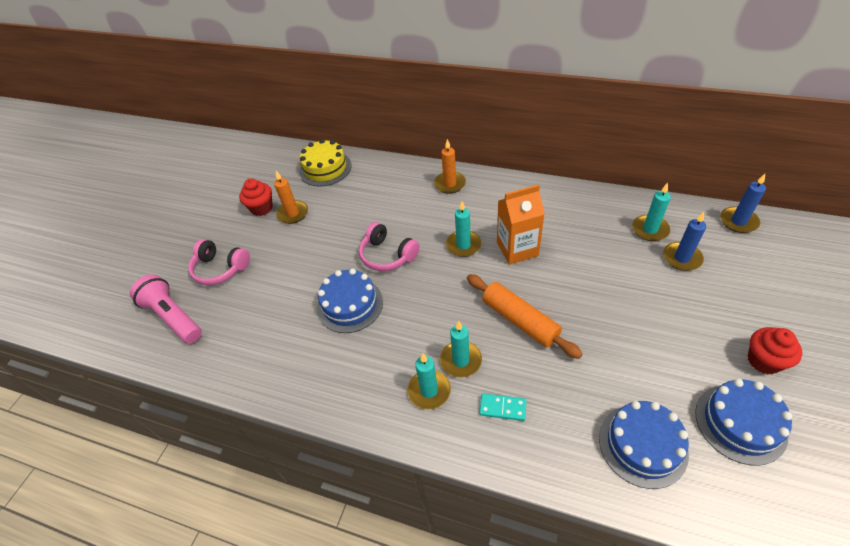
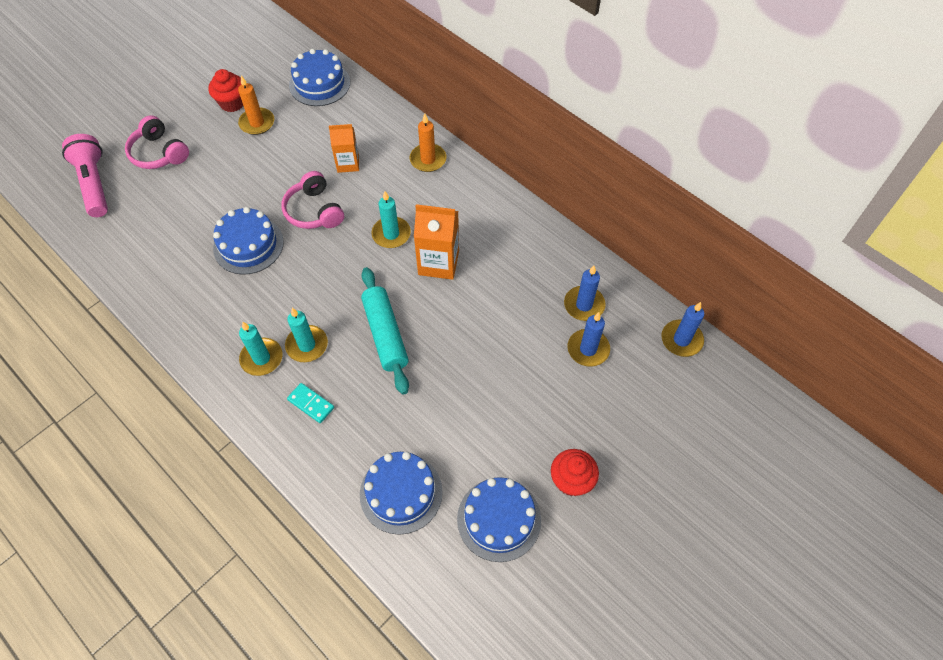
camera: 20 degrees right, 10 degrees up
yellow cake [299,139,352,186] -> blue cake [289,49,350,106]
orange rolling pin [467,274,582,359] -> turquoise rolling pin [361,267,409,395]
turquoise candle [632,183,671,241] -> blue candle [564,266,606,321]
none -> orange carton [329,124,359,173]

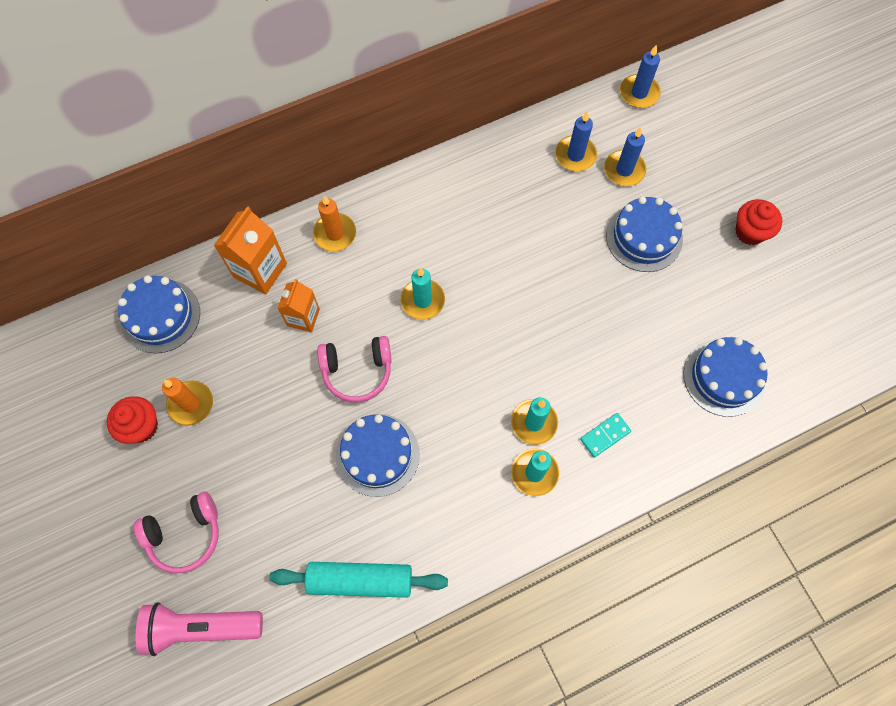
camera: 70 degrees left, 10 degrees up
turquoise rolling pin [361,267,409,395] -> turquoise rolling pin moved to [269,562,448,598]
orange carton [414,204,459,280] -> orange carton moved to [214,206,287,294]
blue cake [457,477,541,562] -> blue cake moved to [606,196,683,272]

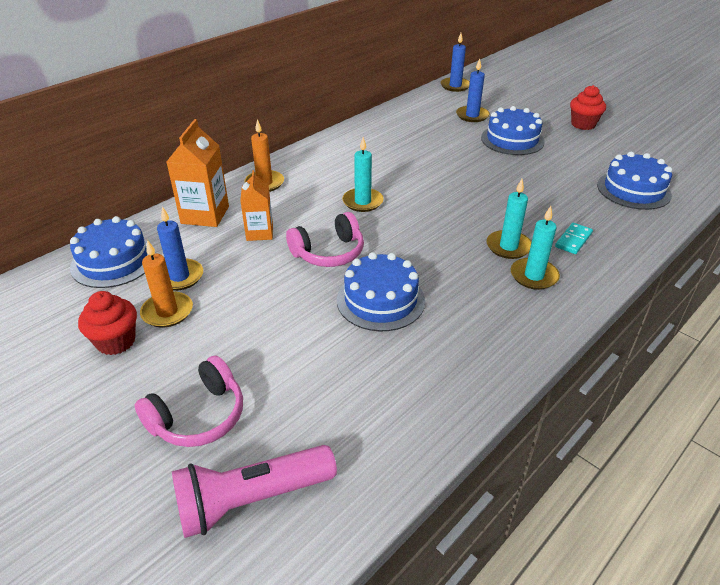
camera: 20 degrees left, 30 degrees down
turquoise rolling pin [269,562,448,598] -> none
blue candle [555,111,597,171] -> blue candle moved to [157,206,203,291]

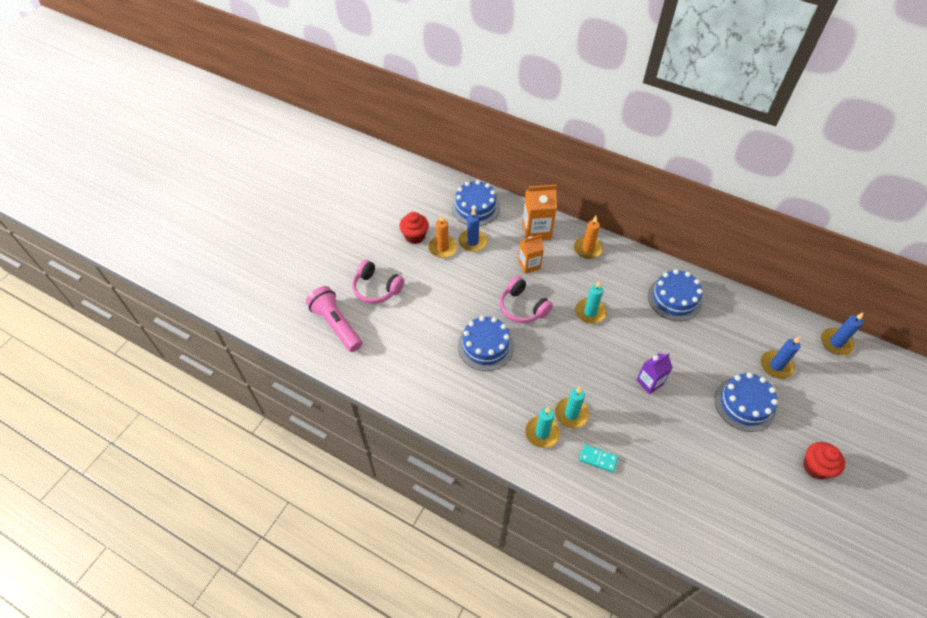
camera: 75 degrees right, 15 degrees up
blue cake [597,152,672,210] -> blue cake moved to [648,269,703,321]
none -> purple carton [636,353,673,394]

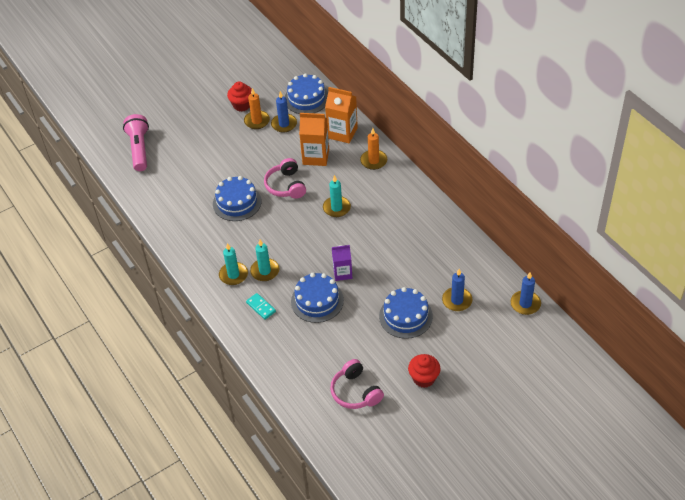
camera: 30 degrees right, 5 degrees down
pink headphones [352,260,404,304] -> pink headphones moved to [330,359,384,409]
orange carton [518,235,544,274] -> orange carton [299,113,329,166], size x1.53
blue cake [648,269,703,321] -> blue cake moved to [291,273,344,323]

